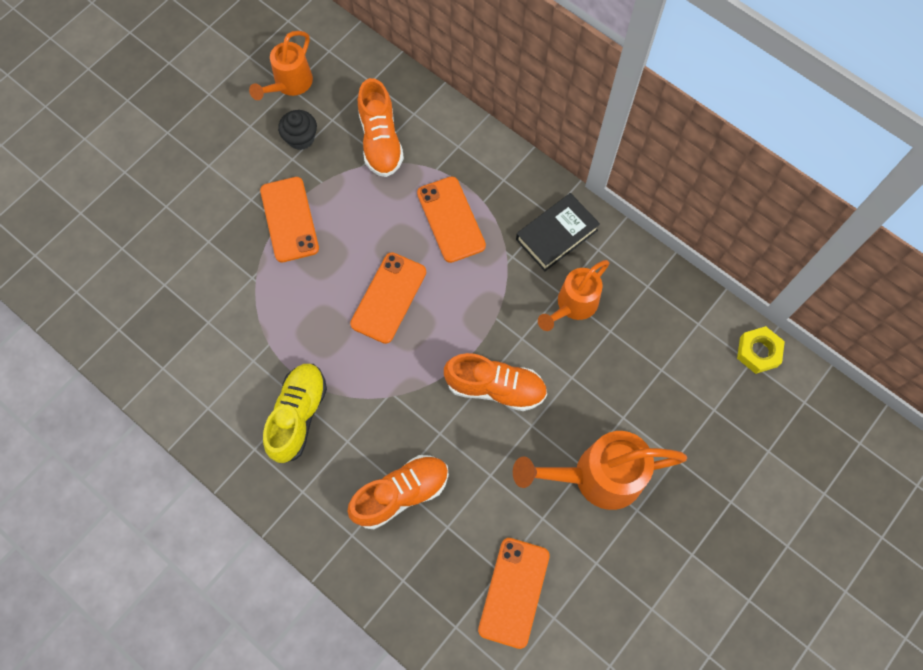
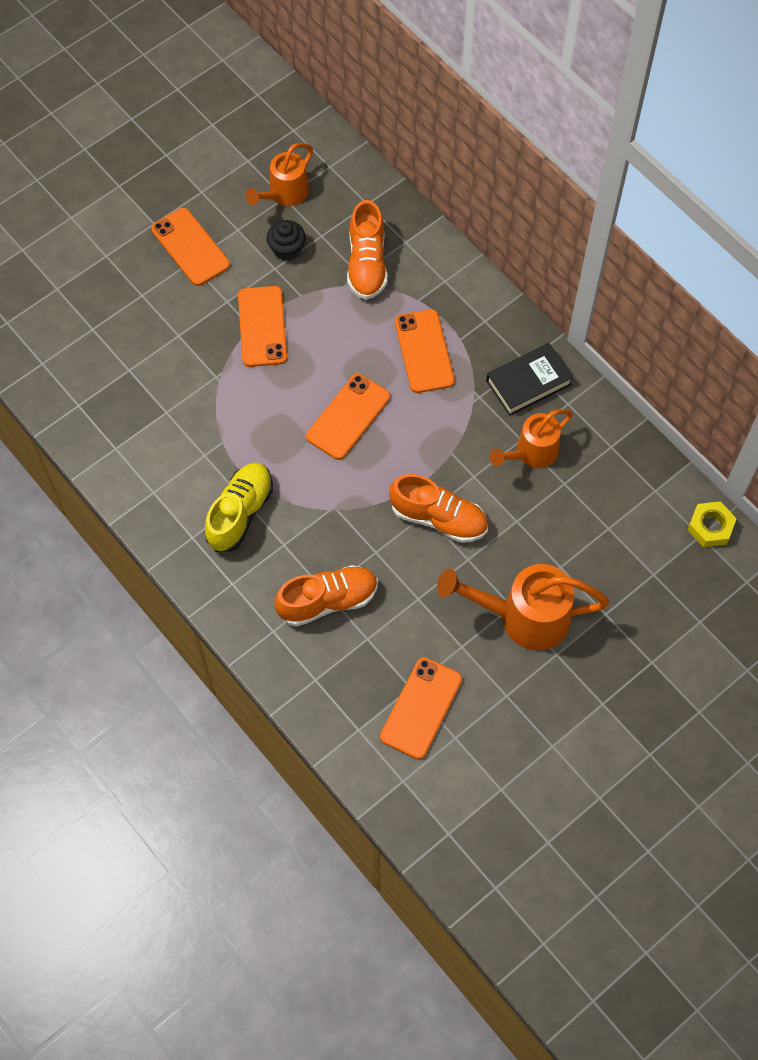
camera: 10 degrees right, 5 degrees down
none -> orange phone [151,208,230,286]

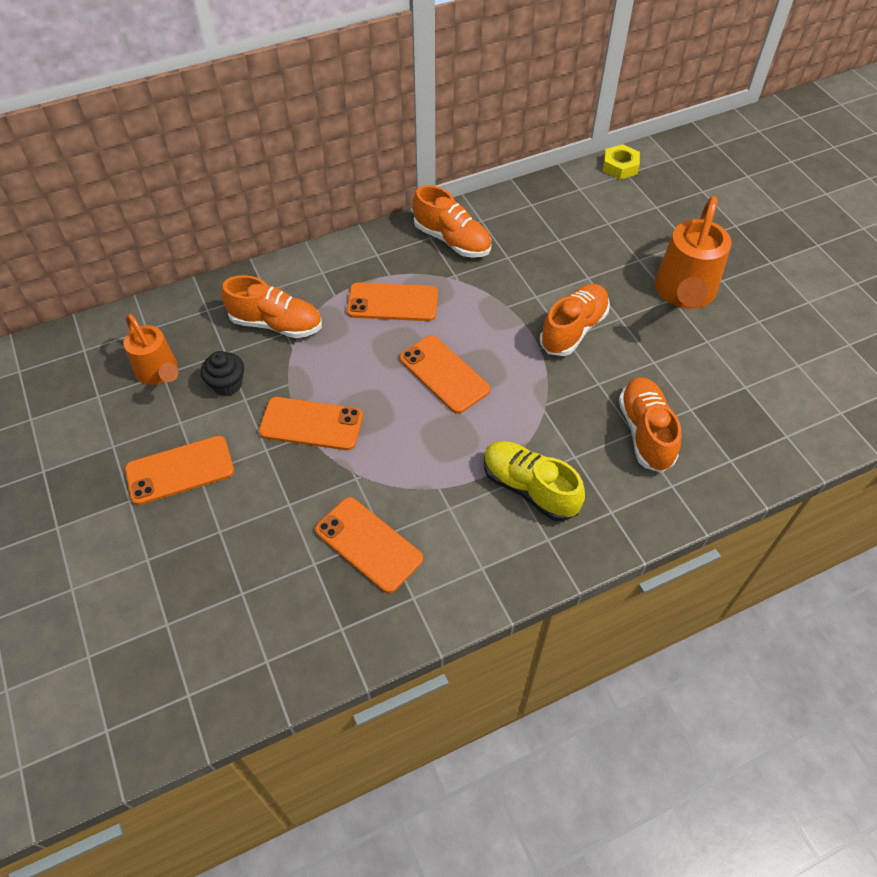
camera: 75 degrees left, 10 degrees down
orange phone [380,657,462,759] -> orange phone moved to [315,497,423,593]
black book [486,343,573,416] -> orange shoe [413,185,491,258]
orange watering can [489,409,573,468] -> none

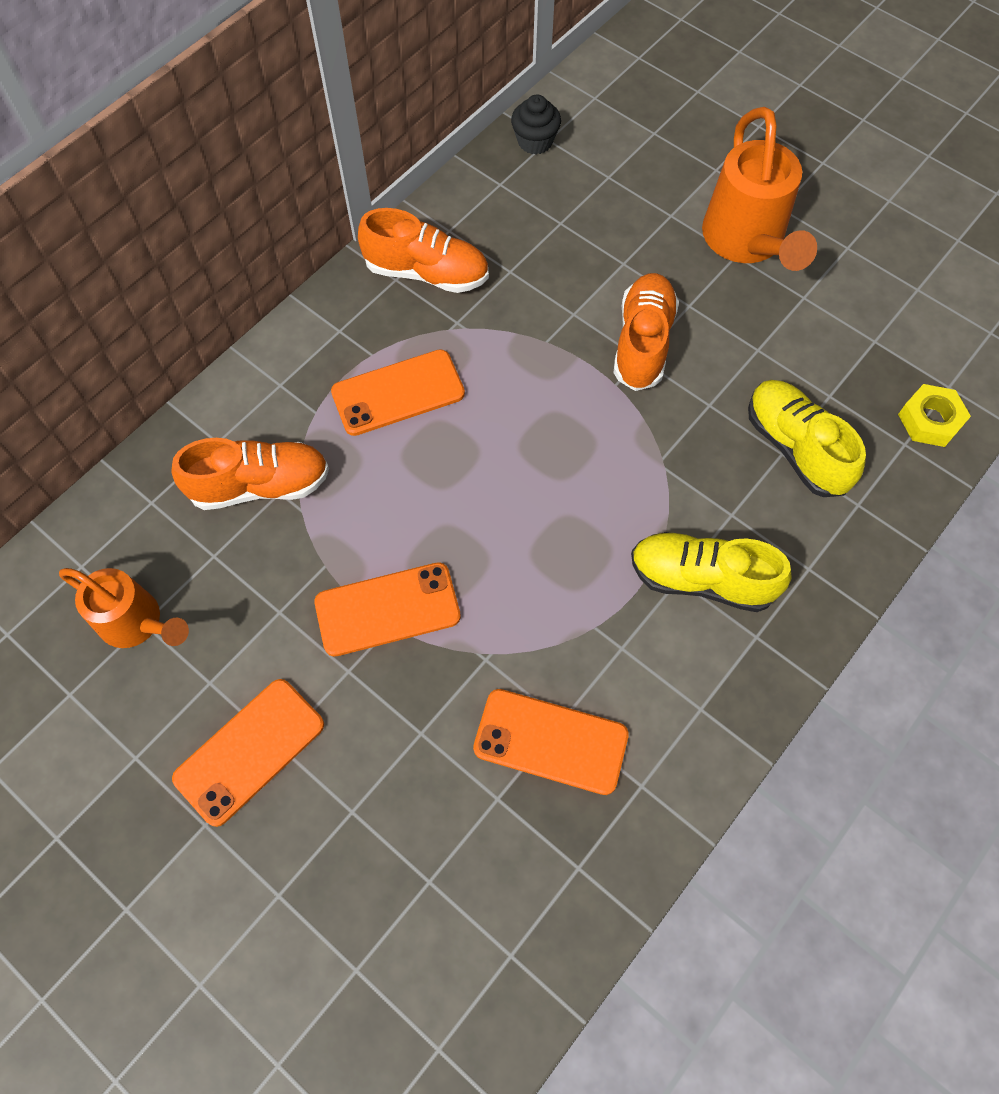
camera: 25 degrees left, 10 degrees up
black cupcake [201,351,244,396] -> black cupcake moved to [511,94,561,154]
orange phone [400,335,490,414] -> none
yellow nut [603,144,640,179] -> yellow nut moved to [898,384,971,447]
orange shoe [619,377,682,473] -> yellow shoe [748,380,866,497]

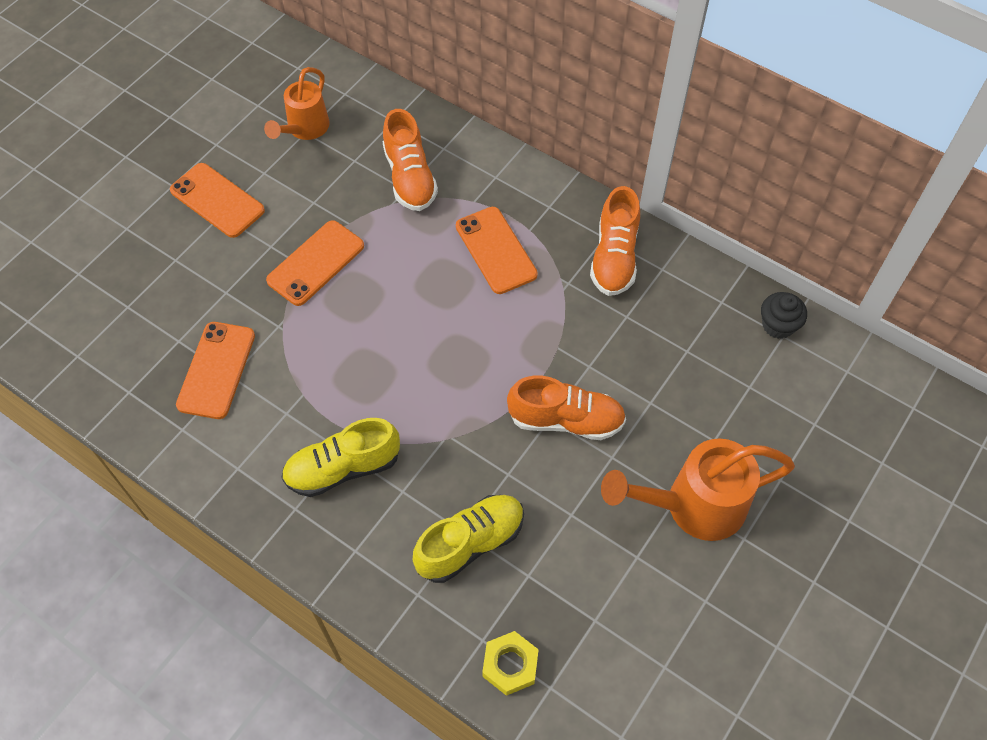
camera: 85 degrees right, 5 degrees down
orange phone [314,562,461,657] -> orange phone turned 60 degrees clockwise [266,220,364,306]
yellow shoe [631,532,792,612] -> yellow shoe turned 120 degrees counterclockwise [281,418,400,497]

